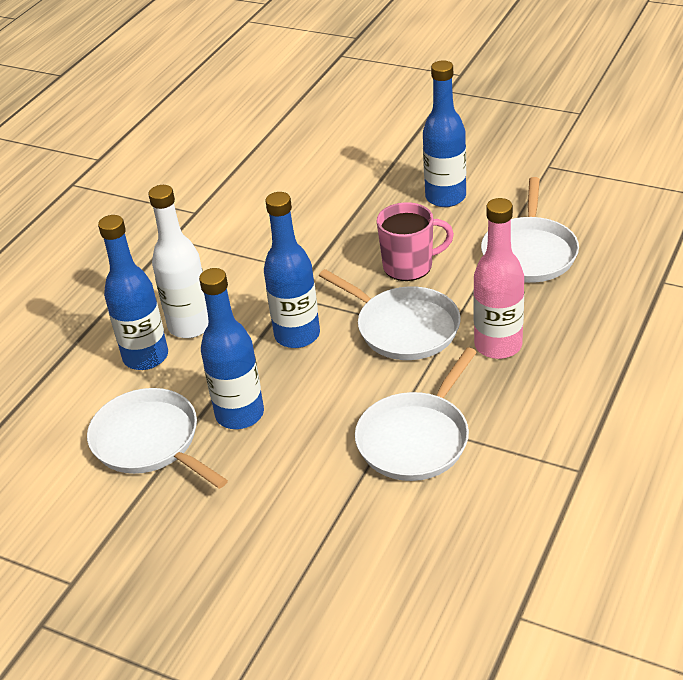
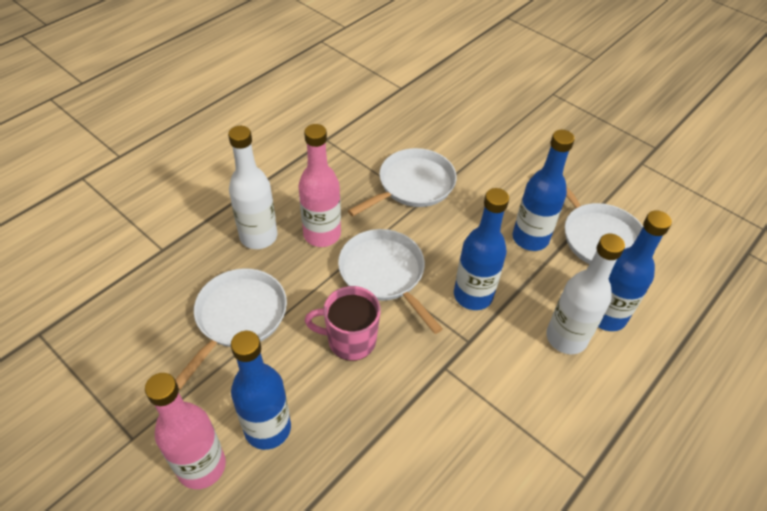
camera: 170 degrees left, 10 degrees up
none -> pink bottle [145,373,226,489]
none -> white bottle [228,126,278,249]

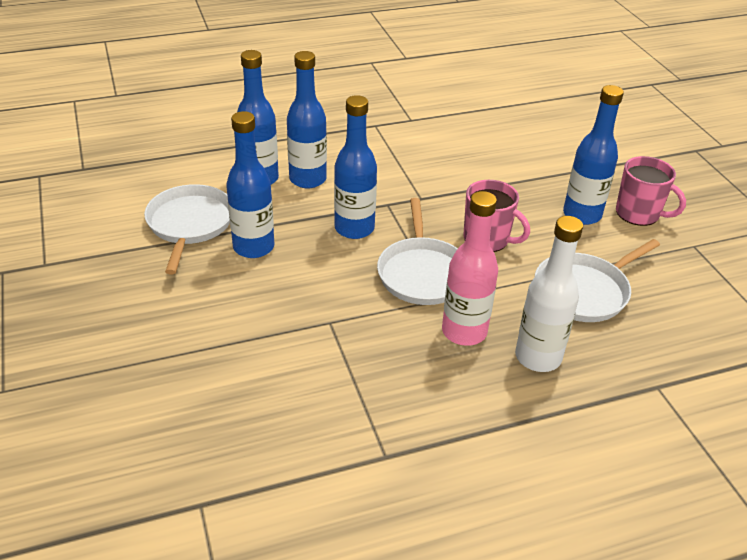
camera: 150 degrees left, 10 degrees down
pink bottle [145,373,226,489] -> pink mug [616,156,686,226]
white pan [348,148,457,216] -> none
white bottle [546,234,625,354] -> blue bottle [287,51,327,188]

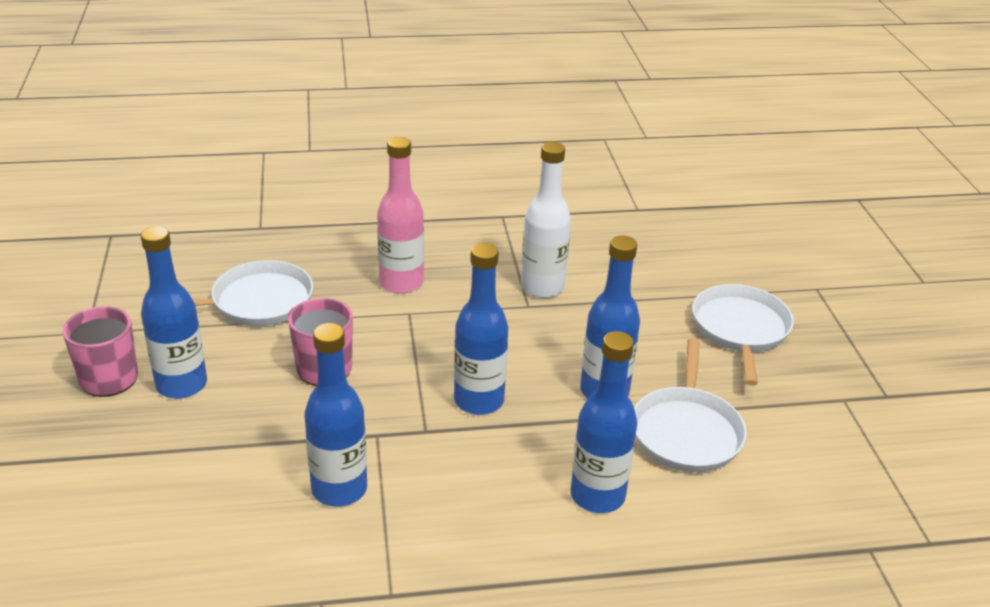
camera: 170 degrees left, 5 degrees down
blue bottle [287,51,327,188] -> blue bottle moved to [304,323,367,507]
white pan [377,198,458,305] -> white pan moved to [692,284,794,386]
white bottle [515,216,583,372] -> white bottle moved to [521,142,571,298]

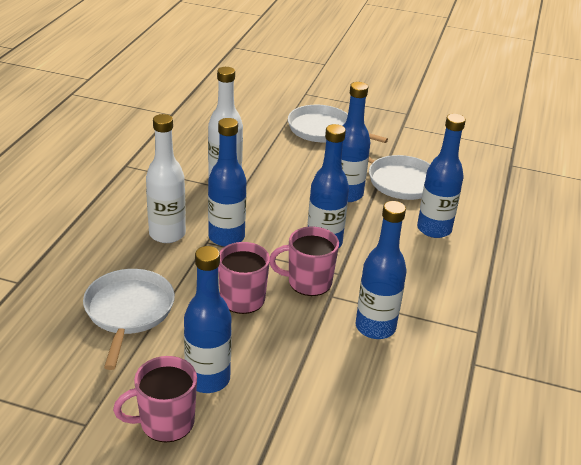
camera: 65 degrees left, 0 degrees up
pink bottle [377,137,424,294] -> white bottle [146,114,186,243]
none -> blue bottle [208,118,246,246]
none -> pink mug [270,226,339,296]

